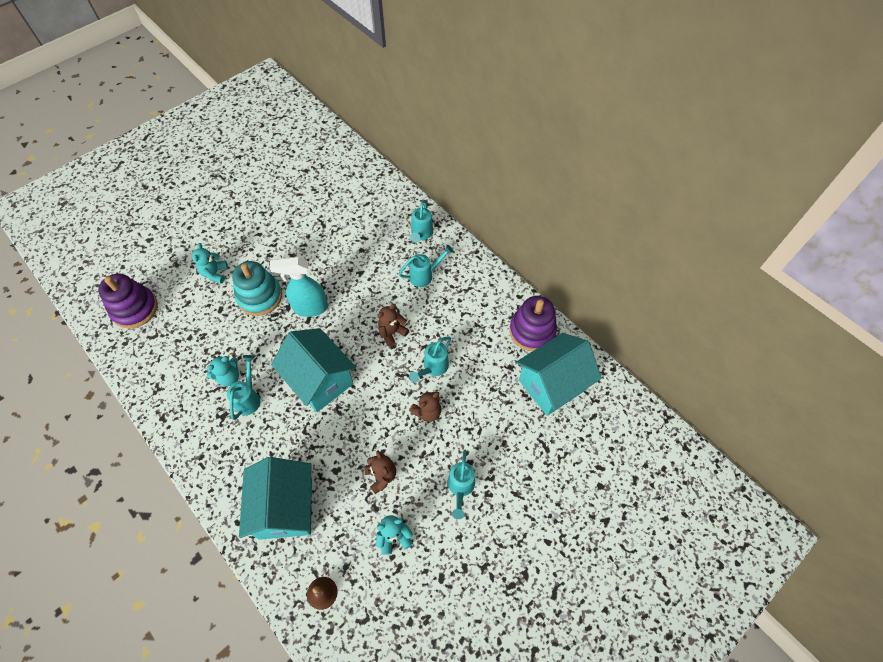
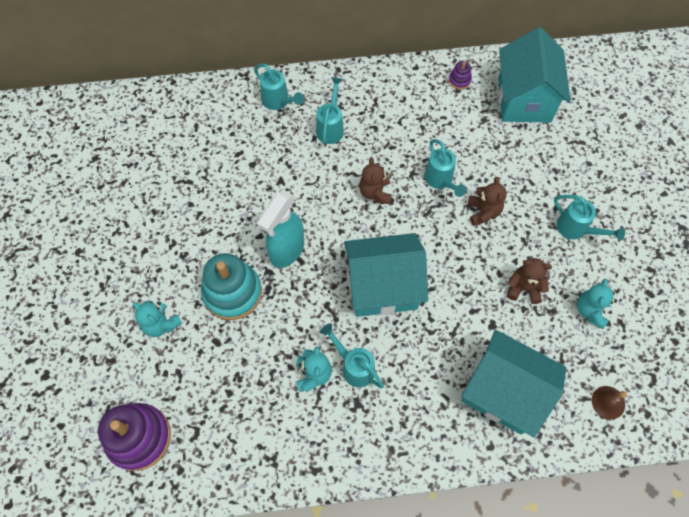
camera: 55 degrees left, 5 degrees up
purple stacking toy [509,296,557,351] -> purple stacking toy [449,61,472,90], size x0.44

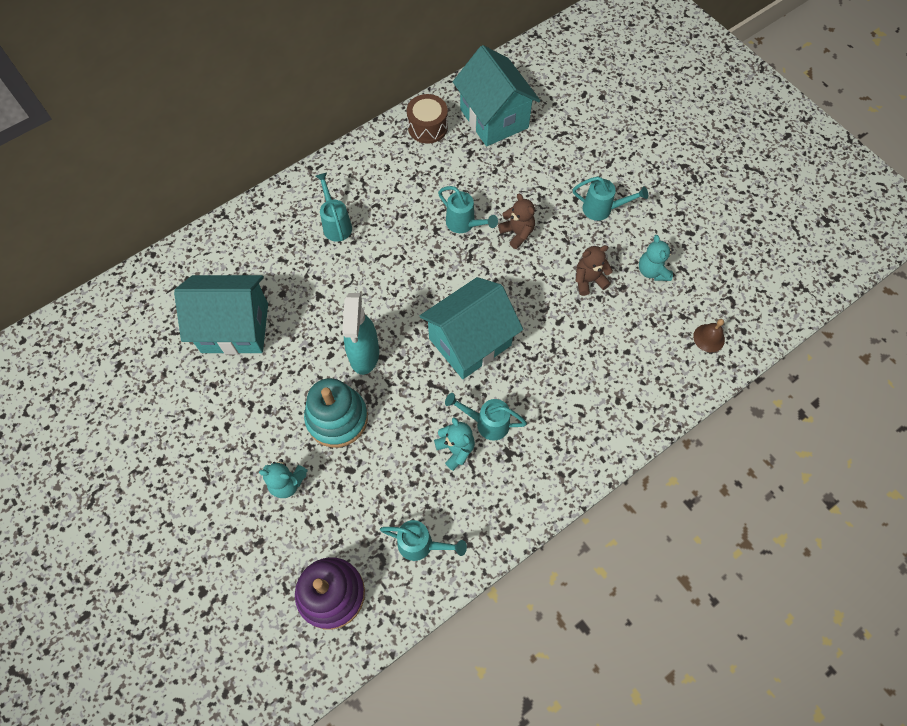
camera: 30 degrees left, 0 degrees up
turquoise watering can [254,63,304,110] -> turquoise watering can moved to [380,520,467,561]
brown teddy bear [359,157,392,204] -> none
purple stacking toy [449,61,472,90] -> brown drum [407,94,448,144]
turquoise house [461,330,566,437] -> turquoise house moved to [174,275,268,355]

